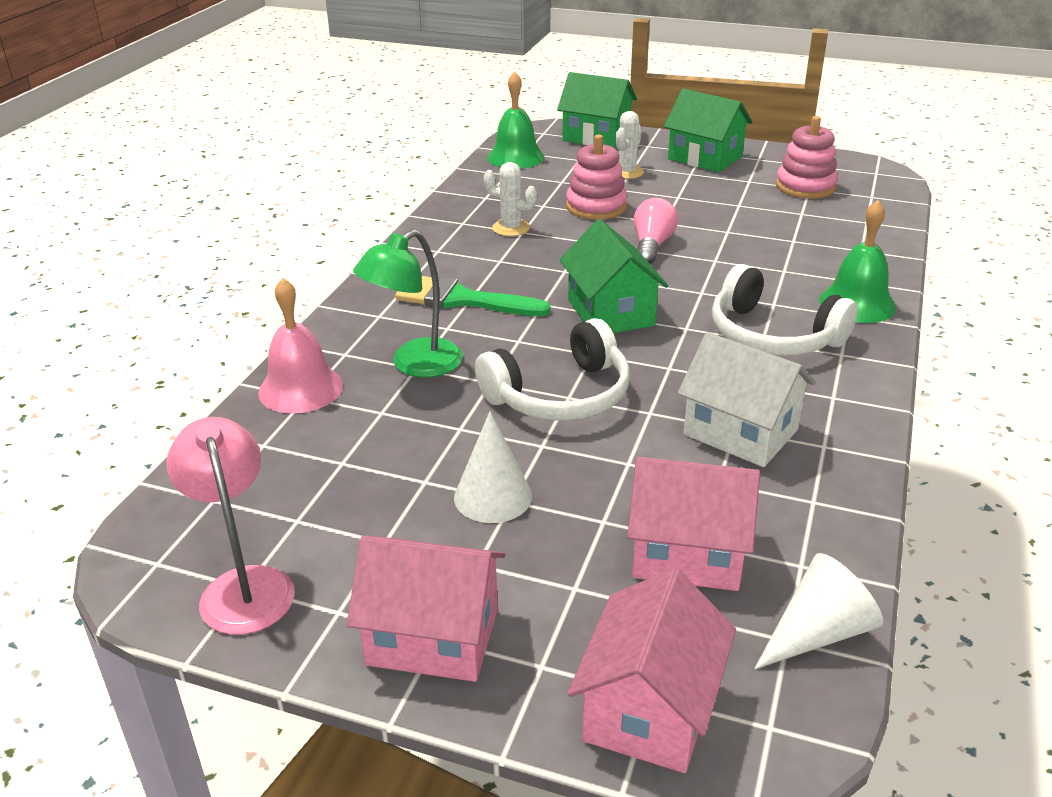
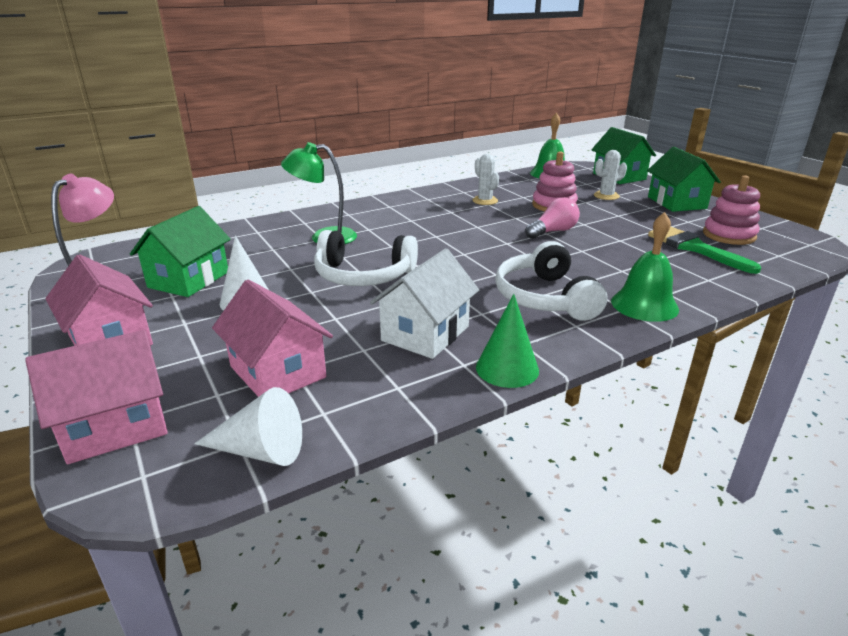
camera: 40 degrees right, 5 degrees down
pink bell [258,278,343,414] -> none
green brush [395,276,551,316] -> green brush moved to [648,226,761,274]
green house [559,219,668,333] -> green house moved to [130,206,231,297]
white house [678,332,816,467] -> white house turned 45 degrees clockwise [370,248,479,359]
none -> green cone [476,294,539,388]

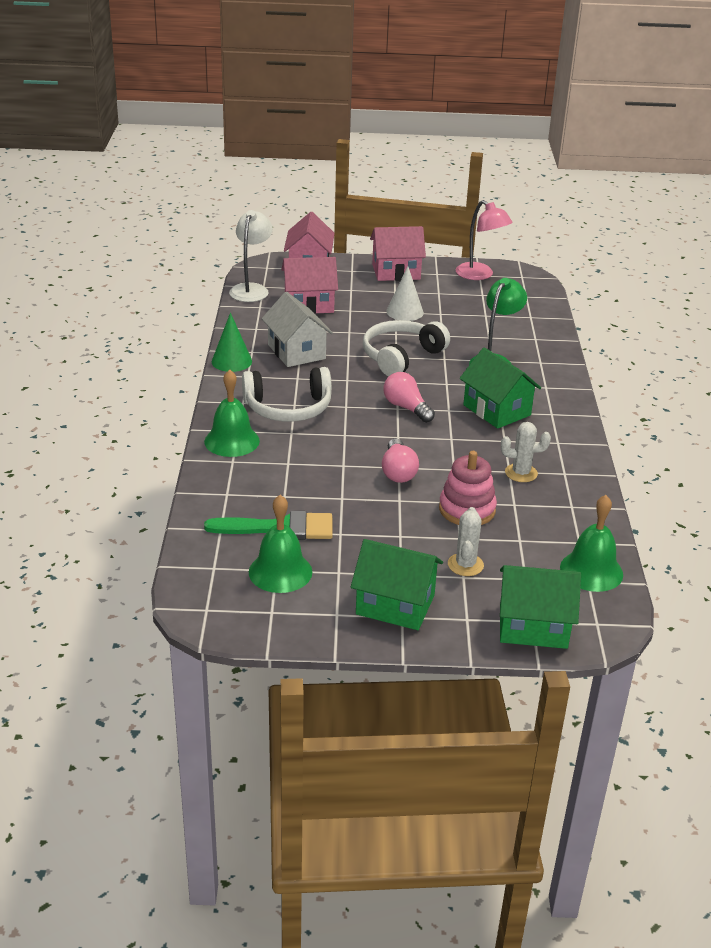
camera: 120 degrees right, 5 degrees up
green house [130,206,231,297] -> green house moved to [459,347,541,429]
white cone [194,387,302,466] -> white lamp [229,210,273,302]
white headphones [495,241,607,321] -> white headphones turned 150 degrees clockwise [242,367,332,422]
pink stacking toy [703,175,760,245] -> green bell [249,495,312,593]
none -> pink light bulb [383,372,435,423]

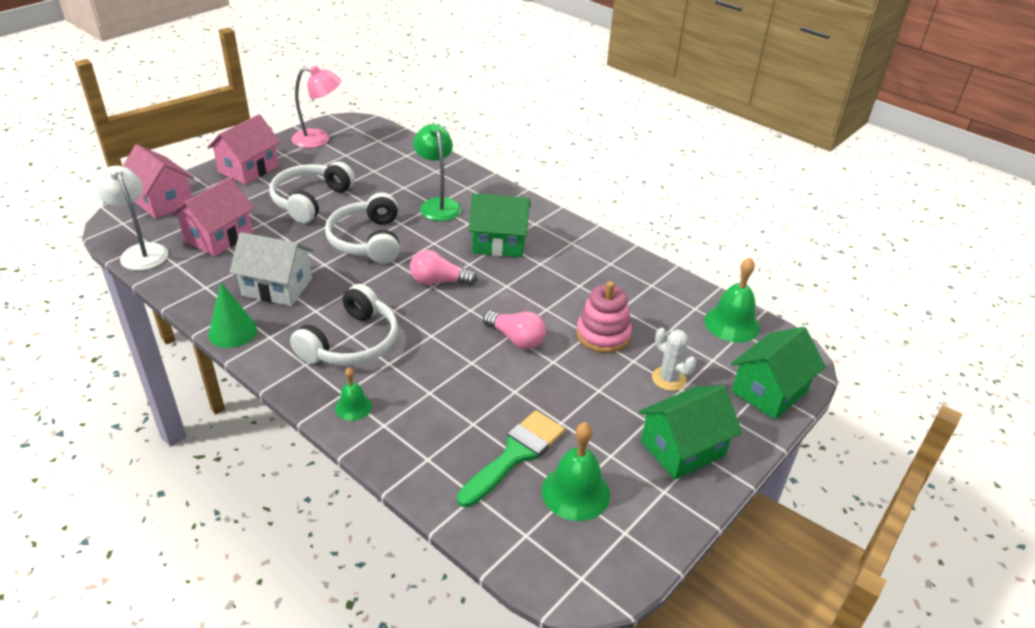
camera: 50 degrees left, 5 degrees up
green bell [204,369,260,457] -> green bell [335,368,372,421], size x0.58
white cone [386,266,424,321] -> white headphones [270,162,355,223]
white cactus [501,422,551,482] -> none

